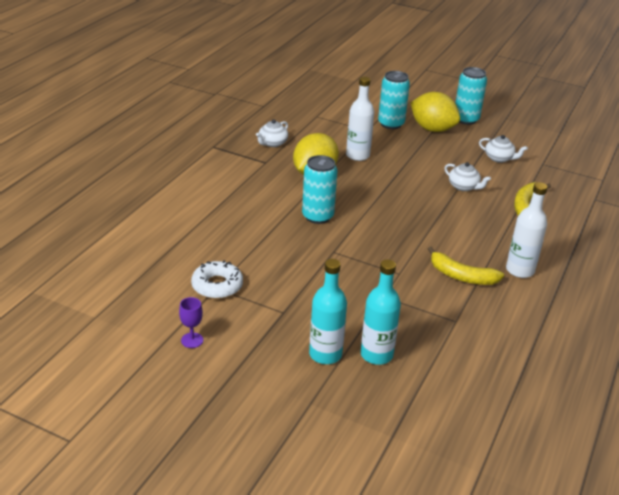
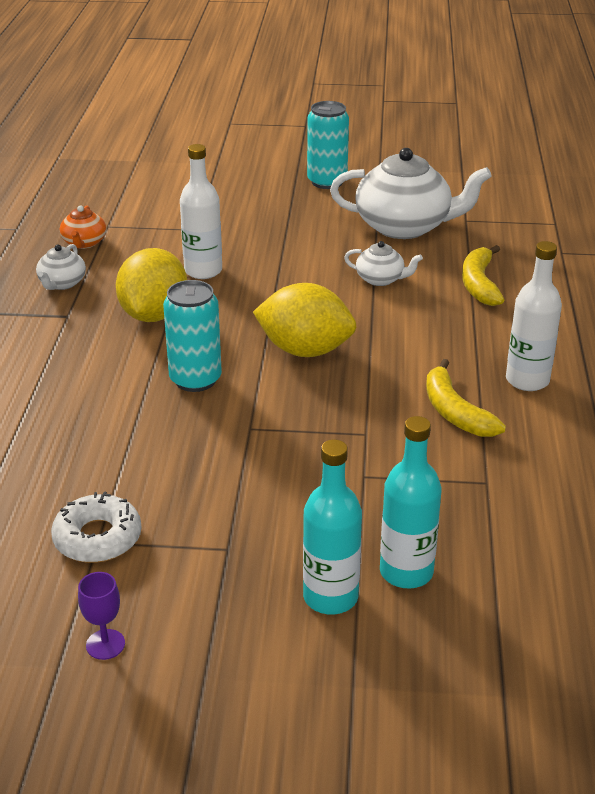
camera: 20 degrees left, 0 degrees up
turquoise can [378,71,410,129] -> none
yellow lemon [411,92,460,132] -> yellow lemon moved to [253,283,356,357]
yellow banana [428,247,504,285] -> yellow banana turned 60 degrees clockwise [426,359,506,437]
white teapot [479,135,528,163] -> white teapot [330,148,492,239], size x2.11
none -> orange teapot [60,205,106,249]

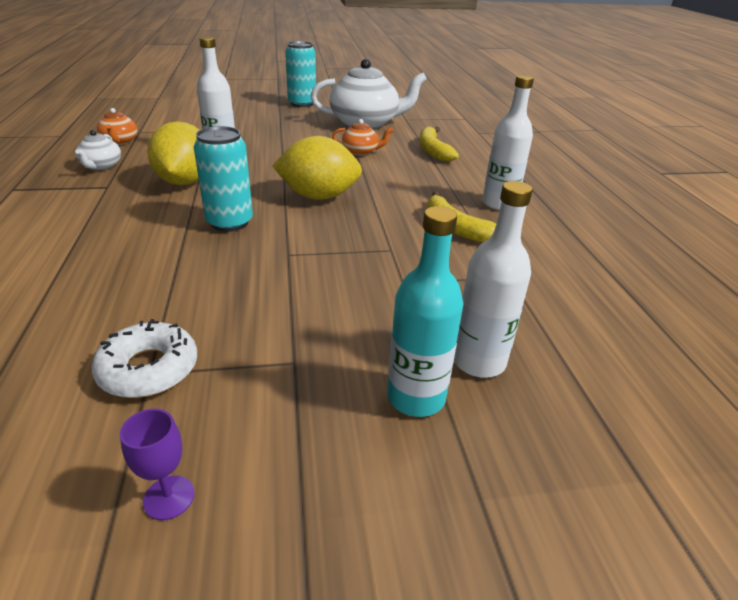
camera: 15 degrees left, 0 degrees up
white teapot [344,241,423,286] -> orange teapot [332,119,393,156]
turquoise bottle [380,416,442,589] -> white bottle [454,181,533,378]

